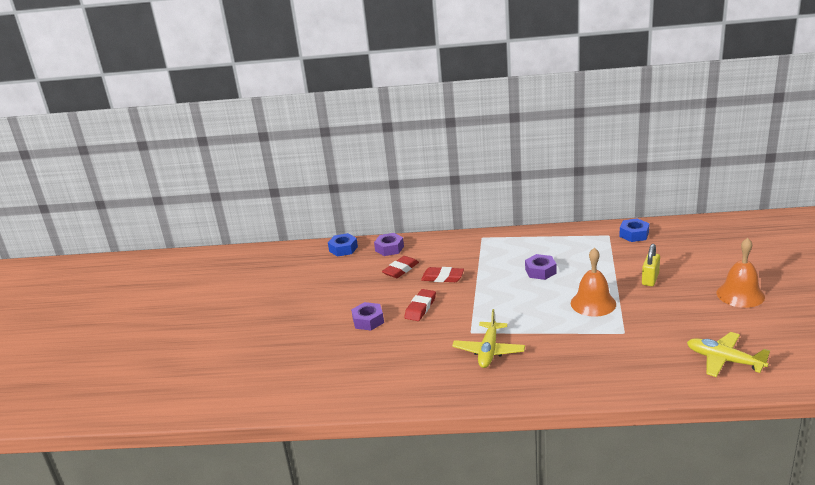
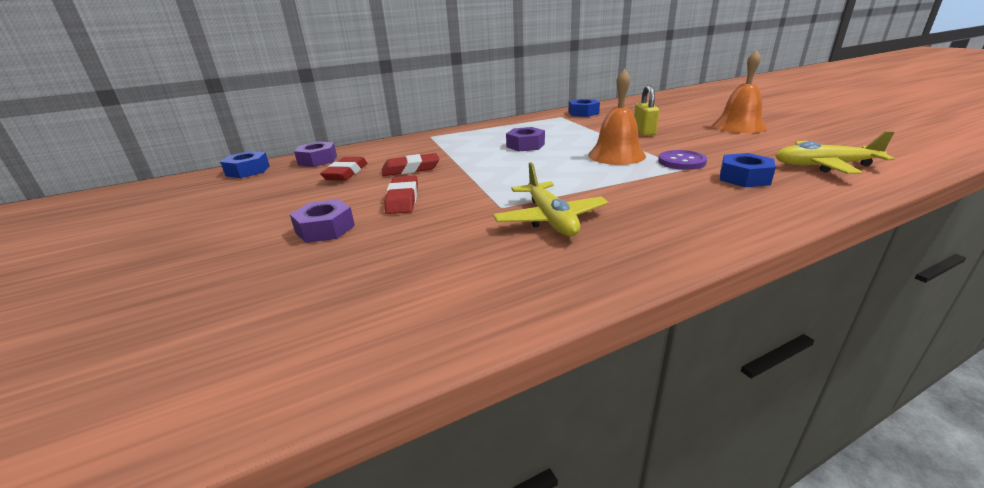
camera: 30 degrees left, 0 degrees up
none -> purple button [658,150,707,170]
none -> blue nut [720,153,776,187]

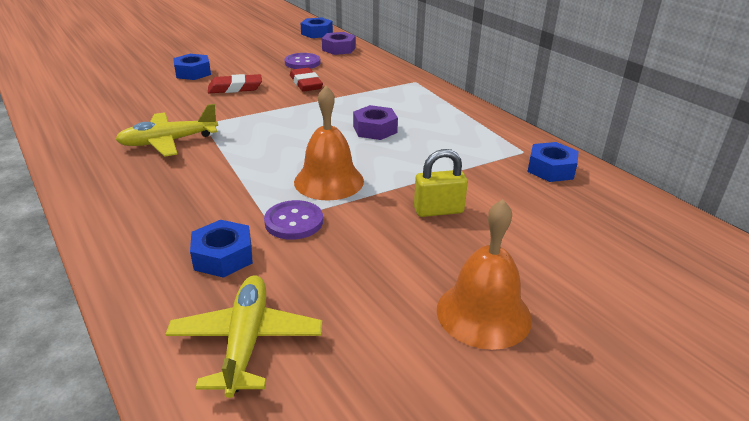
camera: 80 degrees right, 5 degrees up
purple nut [290,199,355,243] -> blue nut [173,54,211,80]
red eraser [320,157,367,181] -> purple button [285,53,321,69]

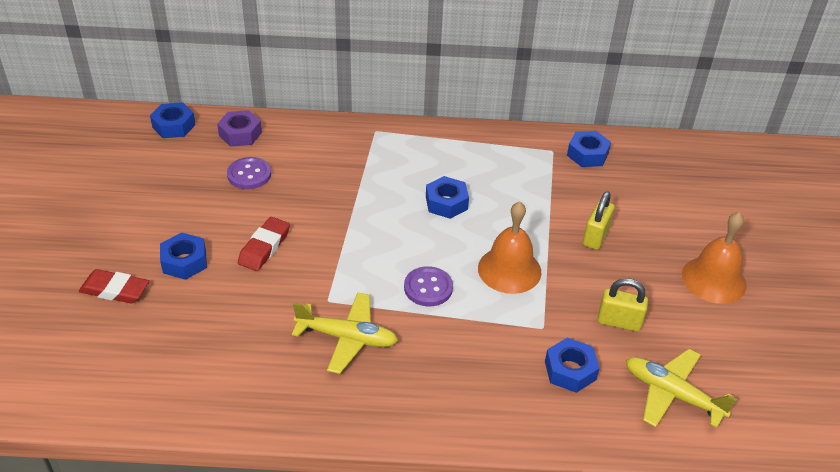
camera: 55 degrees left, 10 degrees up
yellow plane [115,104,218,157] -> yellow plane turned 90 degrees counterclockwise [292,292,398,374]
purple button [264,200,323,240] -> purple button moved to [404,266,453,306]
red eraser [290,68,323,92] -> red eraser moved to [79,269,149,303]
purple nut [353,105,398,140] -> blue nut [426,176,469,219]
none -> yellow padlock [598,278,648,331]

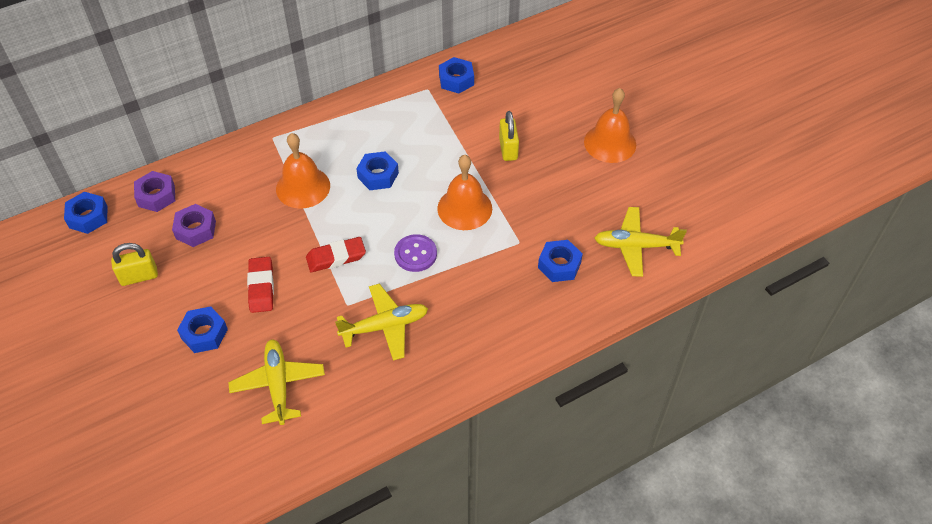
camera: 30 degrees left, 10 degrees up
red eraser [79,269,149,303] -> red eraser moved to [306,237,366,272]
purple button [227,157,271,189] -> purple nut [172,204,216,247]
yellow padlock [598,278,648,331] -> yellow padlock moved to [111,243,158,286]
none -> yellow plane [228,339,325,425]
none -> orange bell [276,133,330,209]

